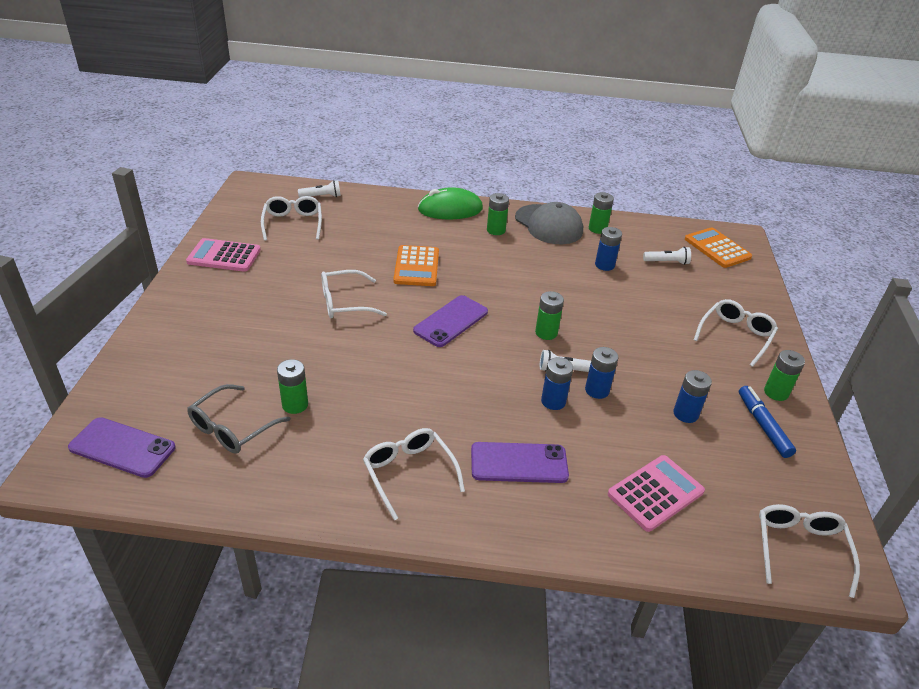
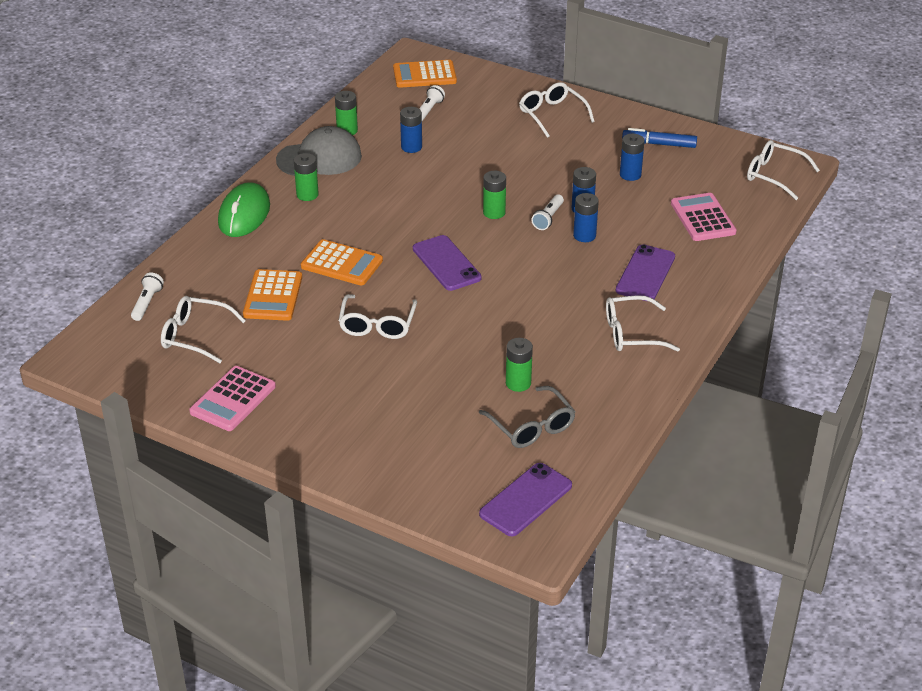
camera: 65 degrees left, 0 degrees up
green battery [764,350,805,401] -> none
none -> orange calculator [243,269,302,321]

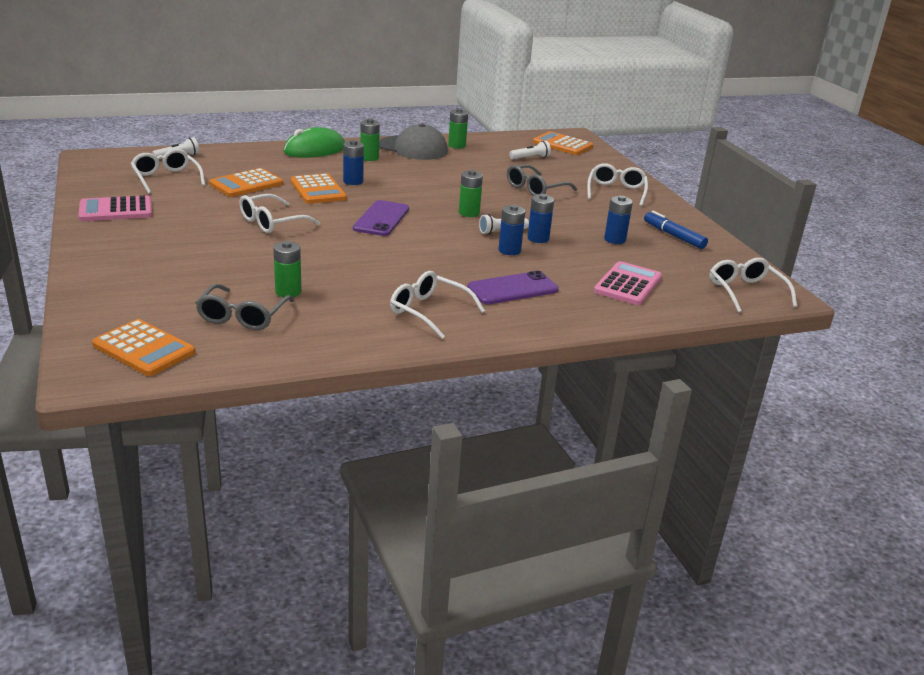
camera: 40 degrees right, 10 degrees down
blue battery [400,107,422,153] -> blue battery moved to [343,140,364,185]
purple phone [479,463,572,536] -> orange calculator [92,319,195,376]
none -> grey glasses [507,164,577,196]

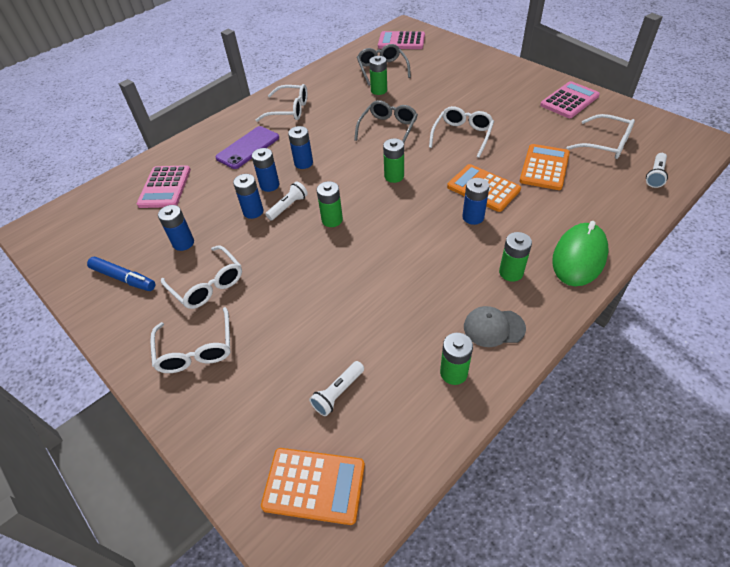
camera: 160 degrees right, 20 degrees up
orange calculator [92,319,195,376] -> pink calculator [378,31,425,49]
purple phone [353,200,409,236] -> green battery [383,138,404,183]
grey cap [379,124,448,160] -> grey cap [464,306,526,347], size x0.59
grey glasses [507,164,577,196] -> grey glasses moved to [354,100,418,143]
white glasses [710,258,797,313] -> white glasses moved to [161,245,242,309]
none -> blue battery [288,126,313,169]

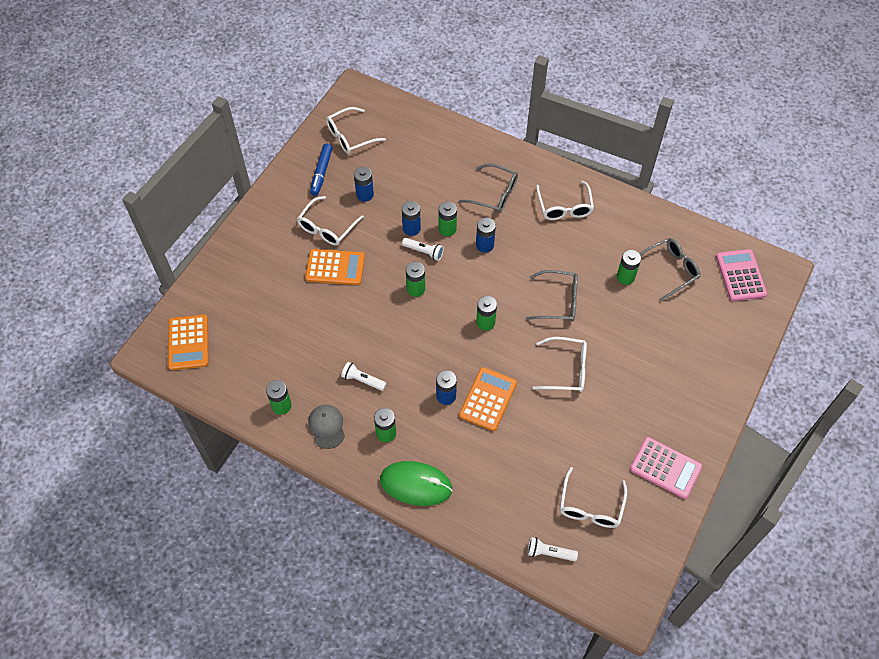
camera: 70 degrees right, 10 degrees up
pink calculator [137,165,191,208] -> none
white glasses [150,307,231,373] -> white glasses moved to [326,107,386,154]
purple phone [216,126,279,169] -> grey glasses [459,164,518,213]
blue battery [252,148,279,192] -> green battery [439,201,457,236]
white flashlight [309,361,364,416] -> white flashlight moved to [341,362,387,391]
orange calculator [519,144,570,190] -> orange calculator moved to [305,249,365,285]

